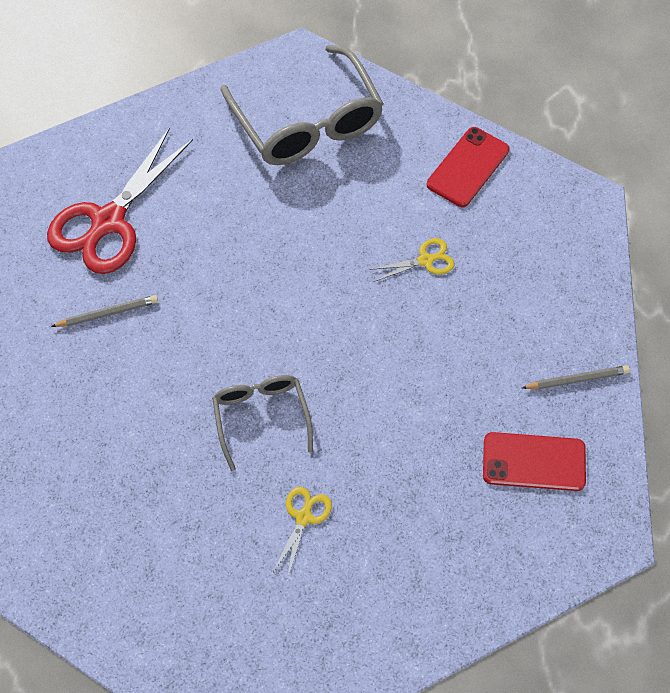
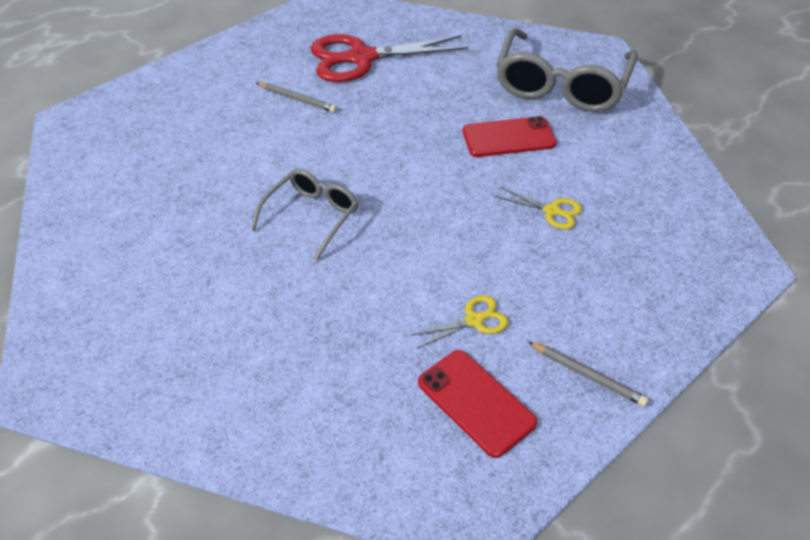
camera: 45 degrees right, 15 degrees down
yellow scissors [273,487,332,576] -> yellow scissors moved to [410,295,508,349]
red phone [427,127,510,207] -> red phone moved to [463,116,557,157]

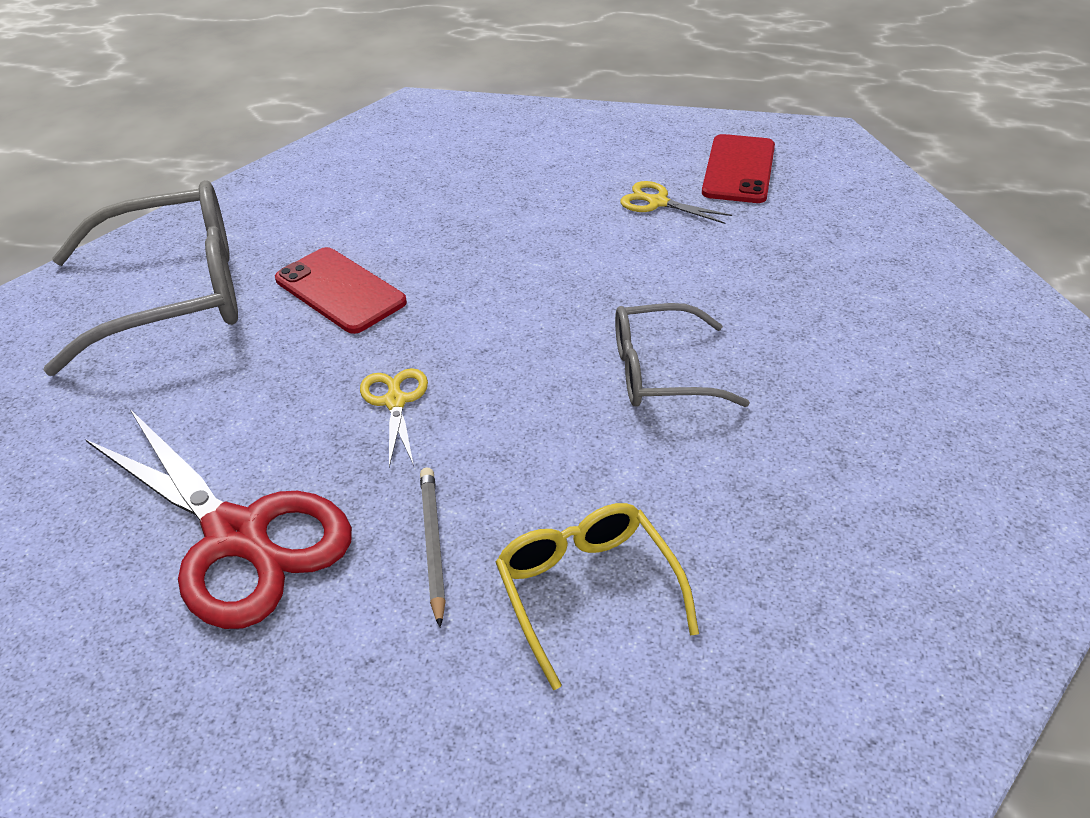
camera: 125 degrees left, 5 degrees down
yellow scissors [495,187,582,229] -> yellow scissors moved to [360,368,428,467]
grey pencil [528,342,649,407] -> none
none -> yellow glasses [496,503,699,690]

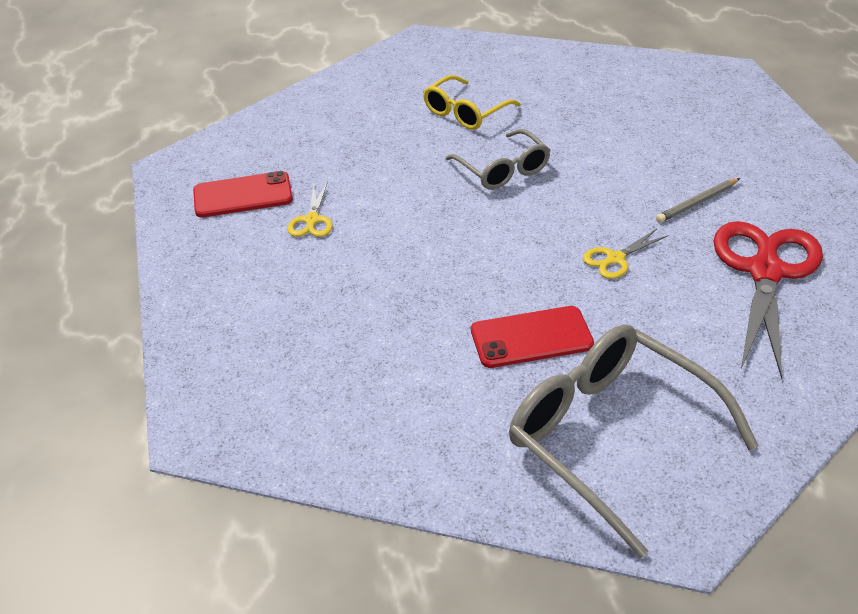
camera: 115 degrees left, 0 degrees up
red phone [275,247,407,334] -> red phone turned 60 degrees clockwise [471,306,594,368]
yellow glasses [496,503,699,690] -> yellow glasses moved to [423,75,521,130]

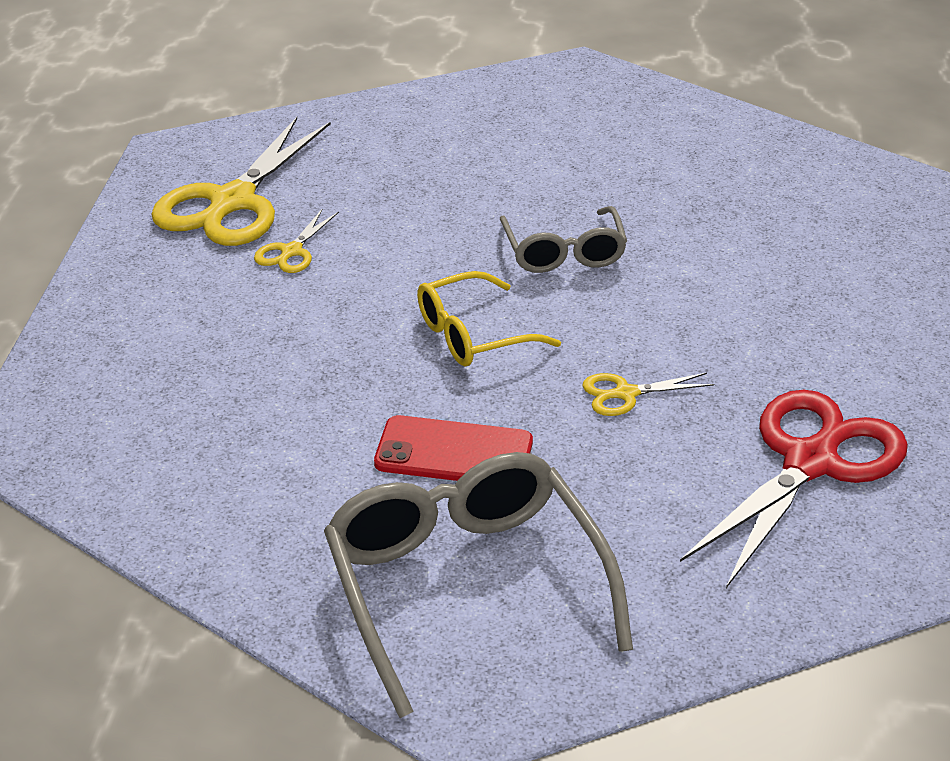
camera: 20 degrees right, 5 degrees down
red phone [193,171,293,217] -> yellow scissors [151,117,331,246]
yellow glasses [423,75,521,130] -> yellow glasses moved to [417,271,561,366]
grey pencil [656,178,740,223] -> none

